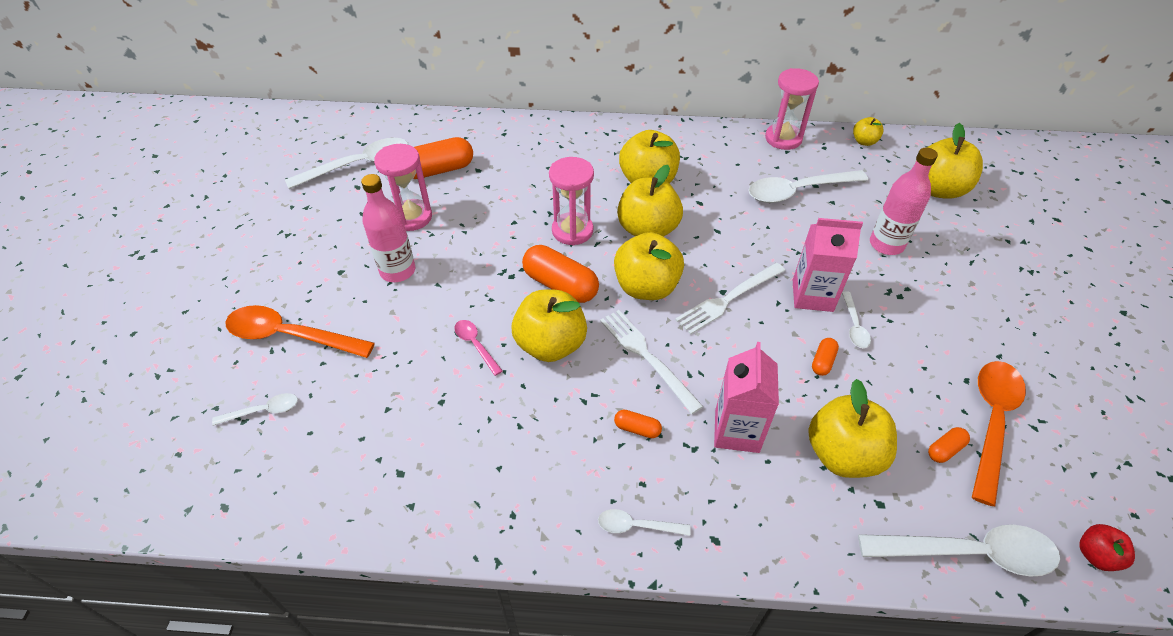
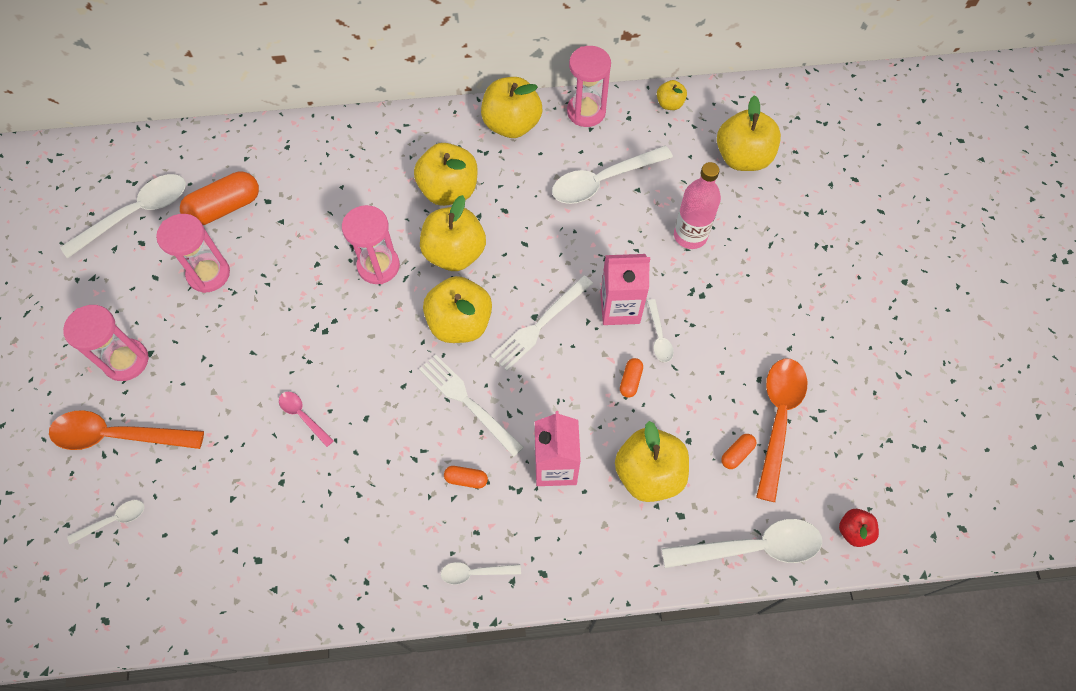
camera: 10 degrees left, 15 degrees up
pink bottle [361,174,415,282] -> none
yellow apple [512,289,587,362] -> yellow apple moved to [481,77,542,138]
orange capsule [522,245,599,303] -> none
none -> pink hourglass [63,305,149,381]

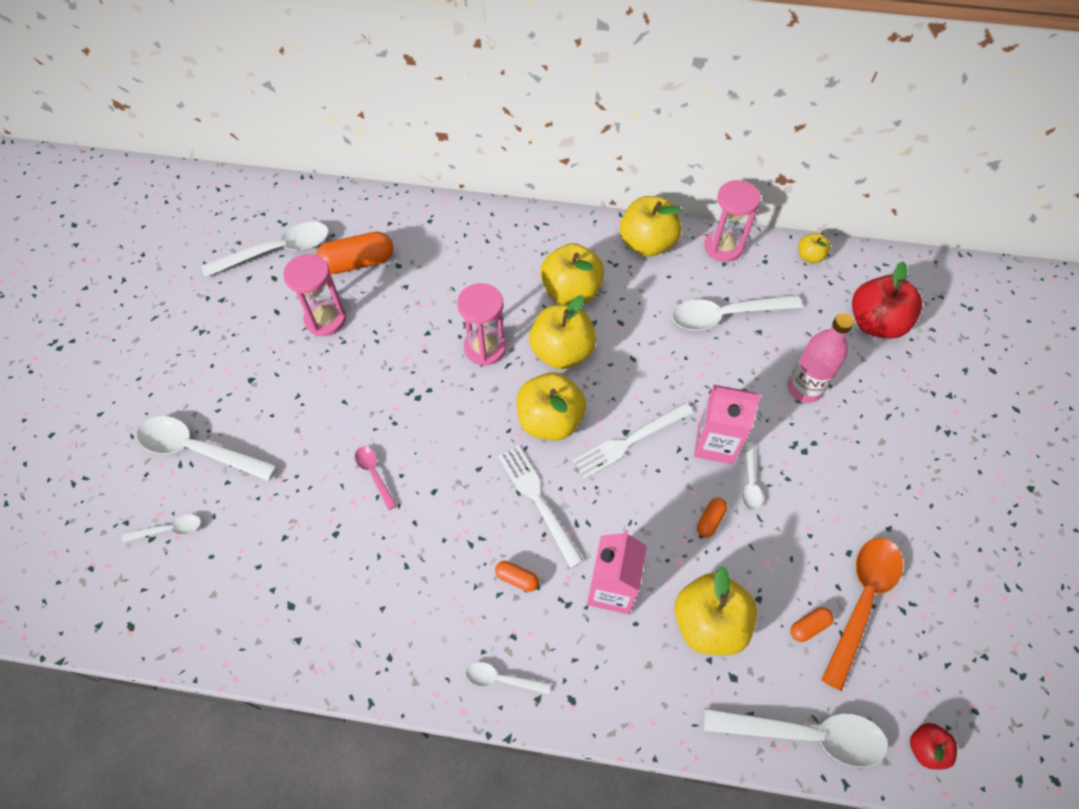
camera: 15 degrees right, 5 degrees down
orange spoon [49,410,204,450] -> white spoon [137,416,277,481]
pink hourglass [63,305,149,381] -> none
yellow apple [717,95,781,171] -> red apple [852,262,922,339]

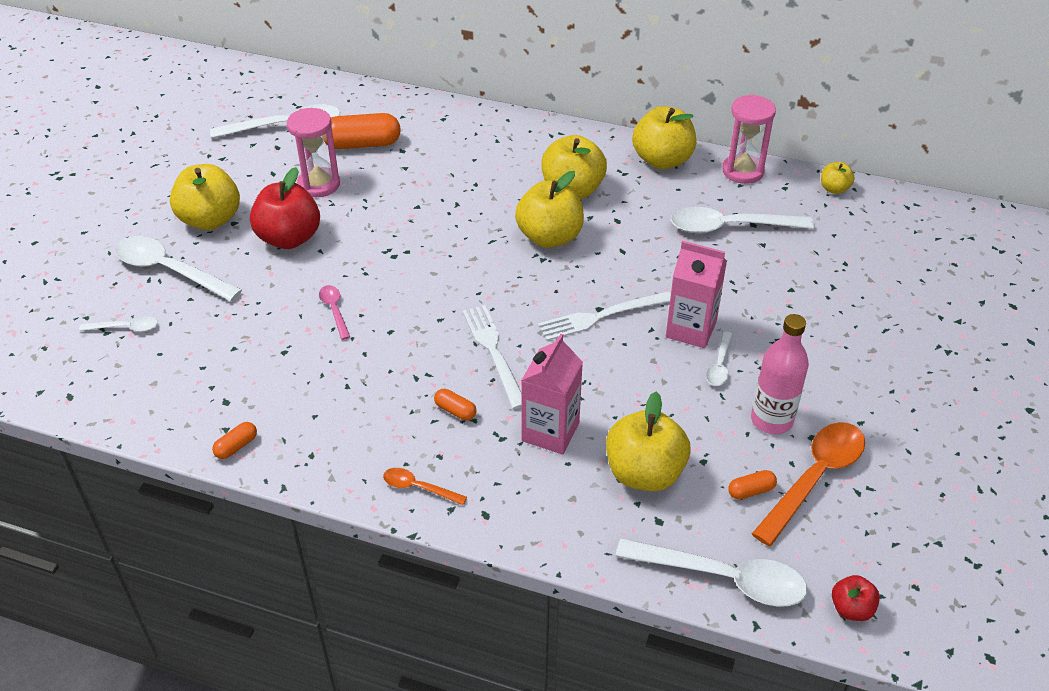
camera: 10 degrees right, 15 degrees down
pink hourglass [457,283,506,366] -> none
white spoon [466,662,551,694] -> orange spoon [383,468,467,505]
yellow apple [516,372,586,441] -> yellow apple moved to [170,164,240,230]
orange capsule [697,498,727,537] -> orange capsule moved to [212,422,257,459]
pink bottle [787,313,854,403] -> pink bottle moved to [751,314,809,434]
red apple [852,262,922,339] -> red apple moved to [250,167,320,249]

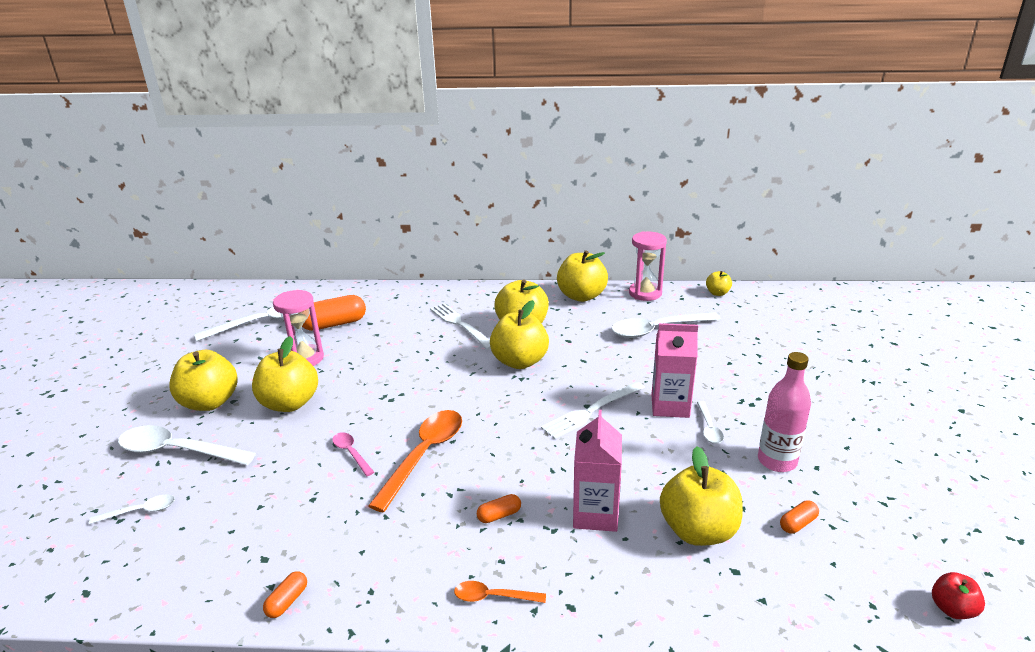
camera: 15 degrees left, 15 degrees down
red apple [250,167,320,249] -> yellow apple [252,336,318,412]
orange capsule [434,389,477,421] -> orange capsule turned 45 degrees counterclockwise [477,494,521,523]
white fork [463,305,522,409] -> white fork moved to [430,303,491,350]
white spoon [615,538,808,607] -> none
orange spoon [752,422,865,546] -> orange spoon moved to [368,410,462,512]

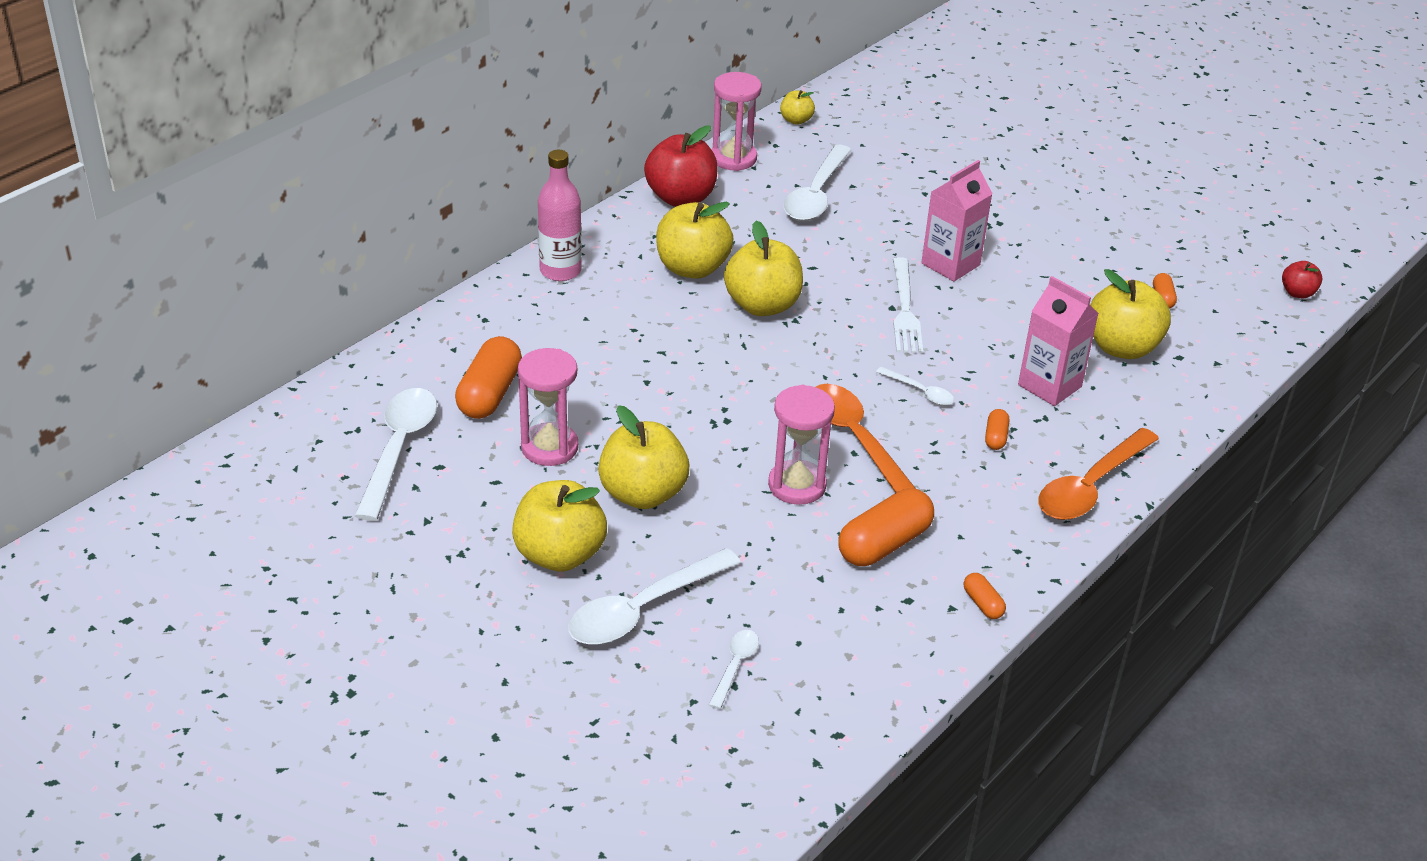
camera: 55 degrees left, 10 degrees up
pink spoon [332,432,374,476] -> pink hourglass [768,385,835,505]
white fork [430,303,491,350] -> none
orange spoon [454,581,546,603] -> orange spoon [1038,428,1159,520], size x2.01
yellow apple [557,250,608,302] -> red apple [644,125,718,207]
white spoon [697,401,724,444] -> white spoon moved to [876,367,954,405]
pink bottle [758,352,811,472] -> pink bottle moved to [538,150,582,281]
none -> orange capsule [838,488,934,566]

